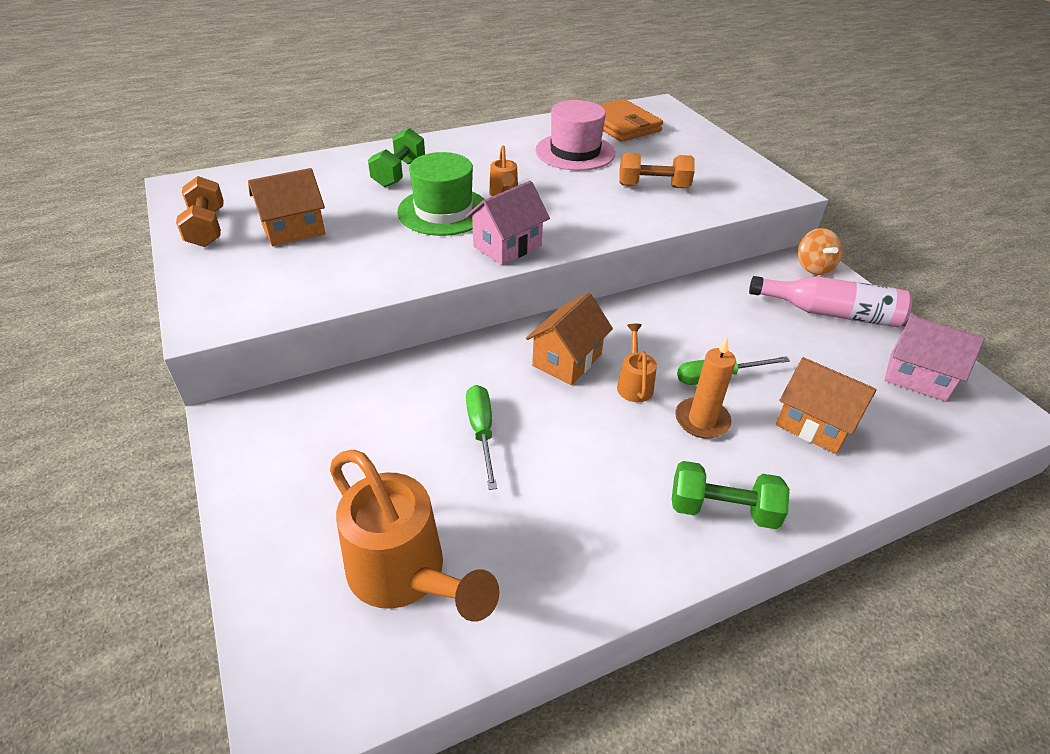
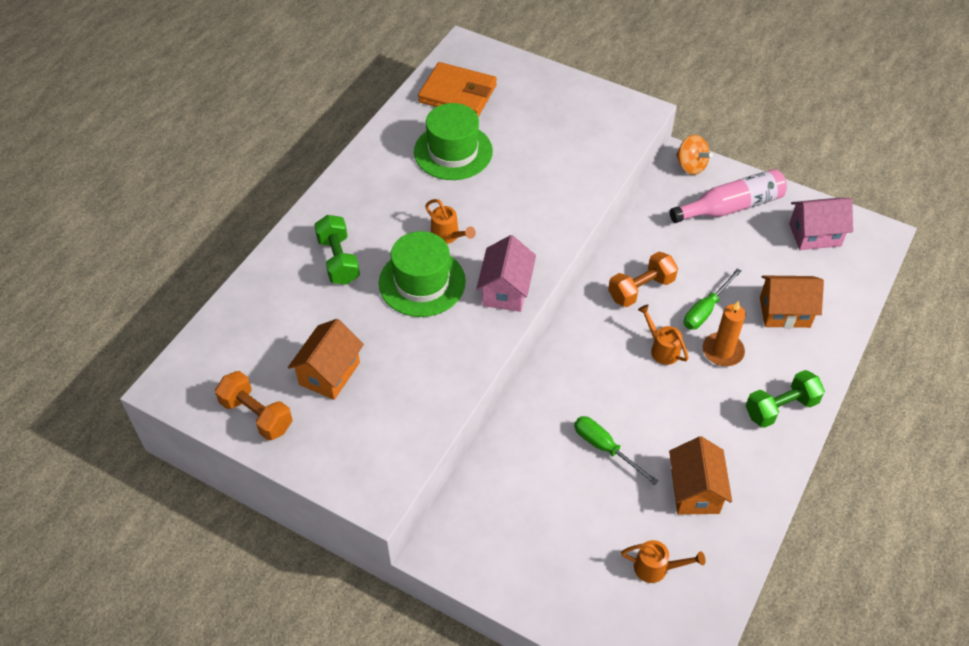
camera: 35 degrees left, 10 degrees up
orange watering can [330,450,500,622] -> orange watering can [621,540,705,583], size x0.48
orange house [526,292,613,385] -> orange house moved to [669,436,732,515]
pink hat [535,100,615,171] -> green hat [414,103,493,180]
orange dumbbell [619,153,695,188] -> orange dumbbell moved to [608,252,678,307]

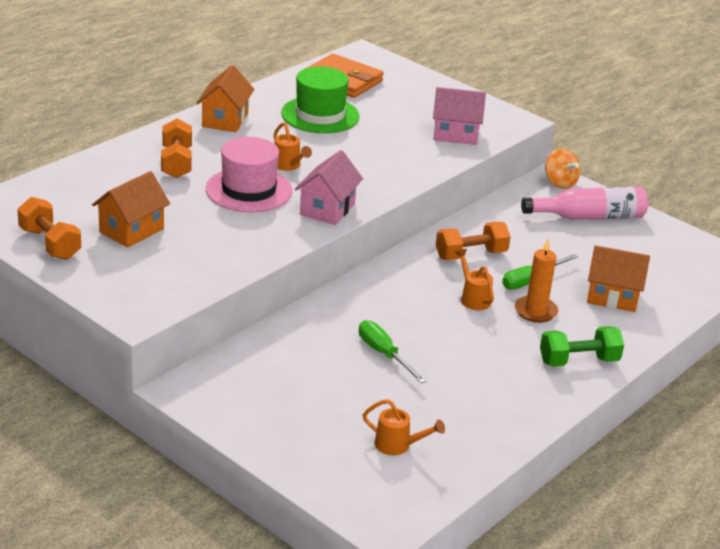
camera: 10 degrees right, 20 degrees down
green dumbbell [314,215,360,285] -> orange dumbbell [161,119,192,178]
green hat [379,231,466,317] -> pink hat [206,137,292,212]
orange house [669,436,732,515] -> orange house moved to [196,65,254,132]
pink house [789,198,853,250] -> pink house moved to [433,87,486,145]

